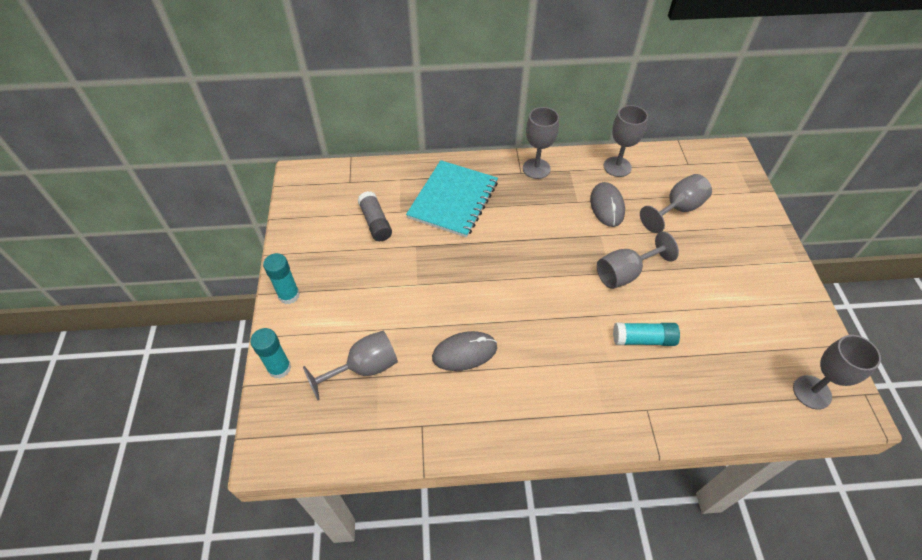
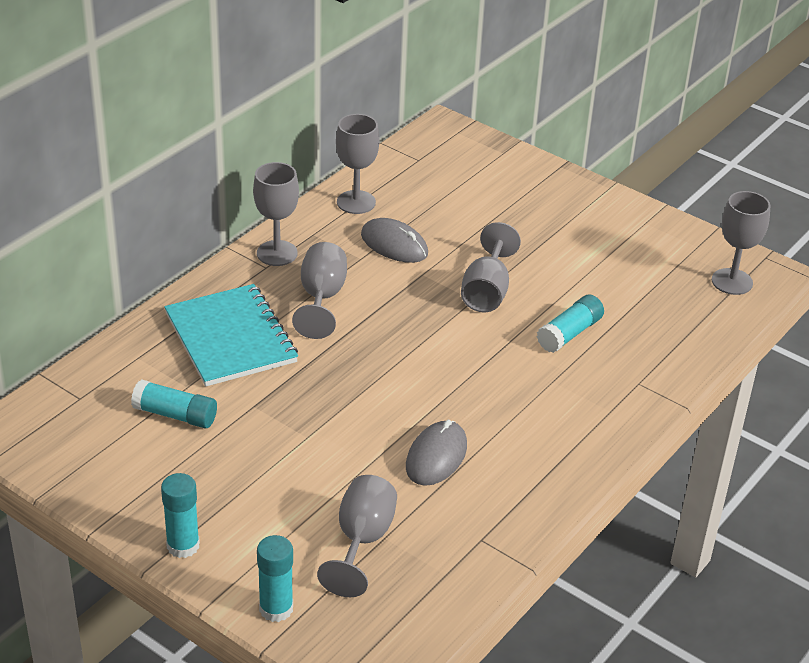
camera: 50 degrees left, 15 degrees down
grey glue stick [358,191,392,241] -> turquoise glue stick [131,379,217,429]
grey goblet [640,174,712,233] -> grey goblet moved to [292,242,347,339]

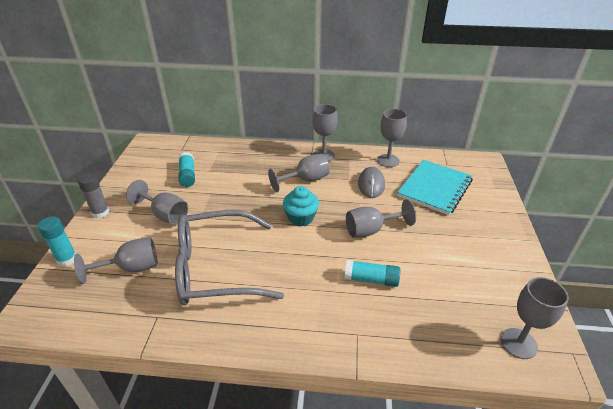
camera: 60 degrees right, 0 degrees up
turquoise glue stick [161,473,200,558] -> grey glue stick [77,172,110,218]
turquoise notebook [164,284,298,386] -> turquoise notebook moved to [397,160,473,215]
grey mouse [406,420,467,486] -> grey glasses [175,210,284,305]
none -> grey goblet [126,180,188,225]
none -> turquoise cupcake [283,186,319,226]

